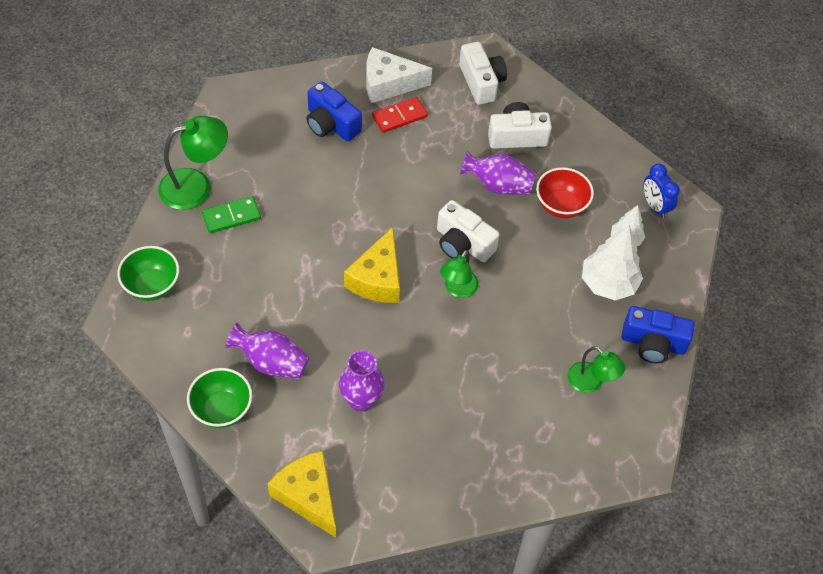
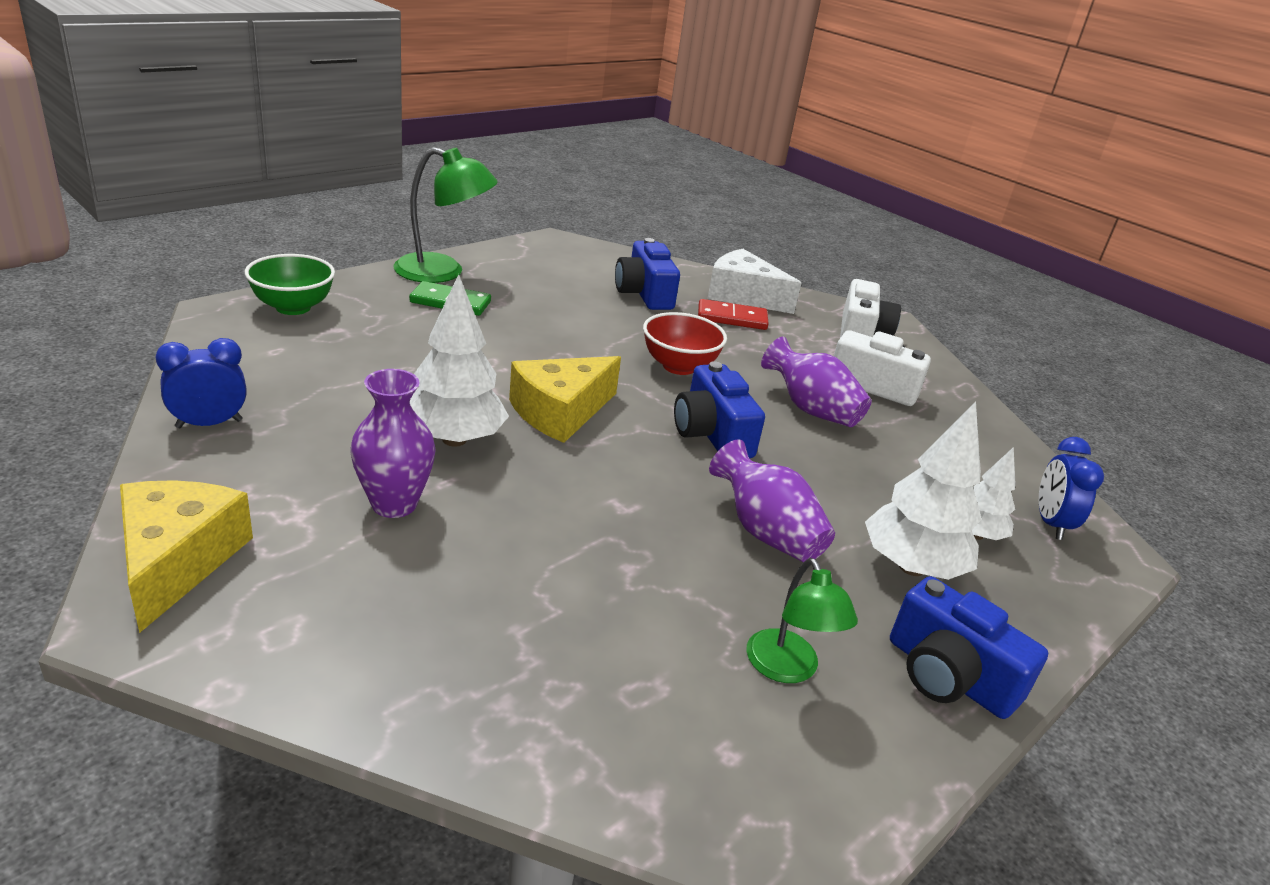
camera: 30 degrees right, 25 degrees down
green bowl [187,368,252,428] -> blue clock [155,338,246,428]
purple vase [225,322,309,379] -> purple vase moved to [709,439,835,562]
white camera [437,200,499,262] -> blue camera [674,361,765,458]
green lamp [440,250,479,298] -> none
red bowl [536,167,594,218] -> red bowl moved to [643,312,727,375]
none -> white tree [410,274,509,447]

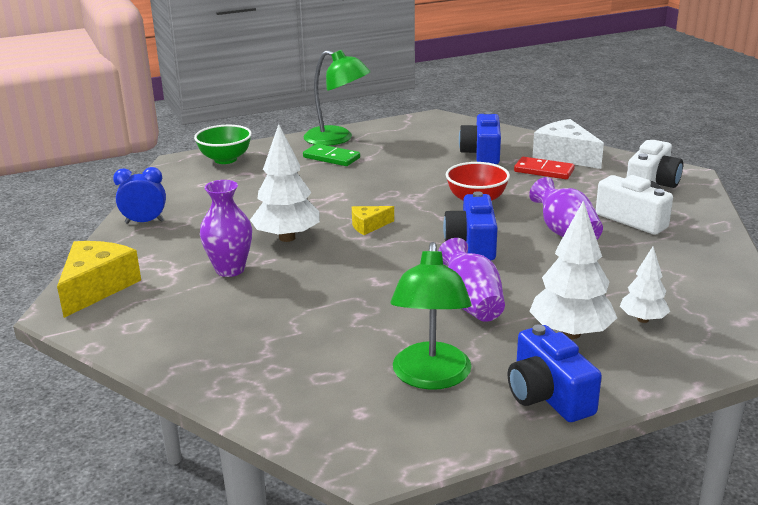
camera: 25 degrees right, 5 degrees down
yellow cheese [509,356,621,443] -> yellow cheese [352,206,394,235], size x0.53
green lamp [746,558,858,683] -> green lamp [390,242,471,390], size x1.58
blue clock [1039,437,1104,540] -> none

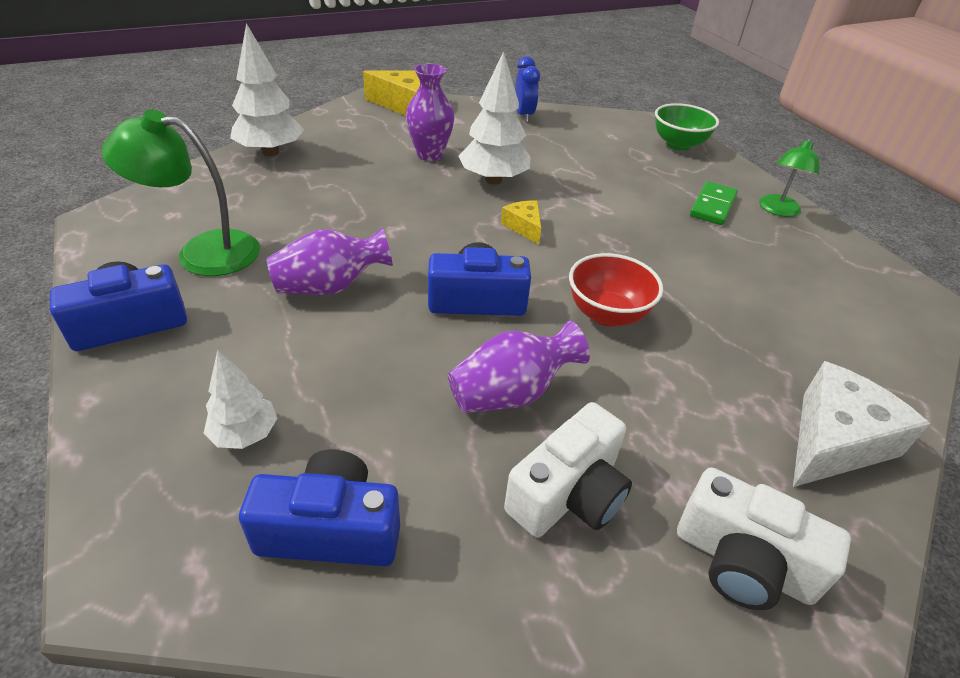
camera: 85 degrees right, 15 degrees up
green lamp [303,50,371,146] -> green lamp [759,138,820,217], size x0.63
blue camera [459,111,501,164] -> blue camera moved to [239,450,400,566]
red domino [514,157,575,179] -> none
white tree [529,200,617,339] -> white tree moved to [230,23,304,156]

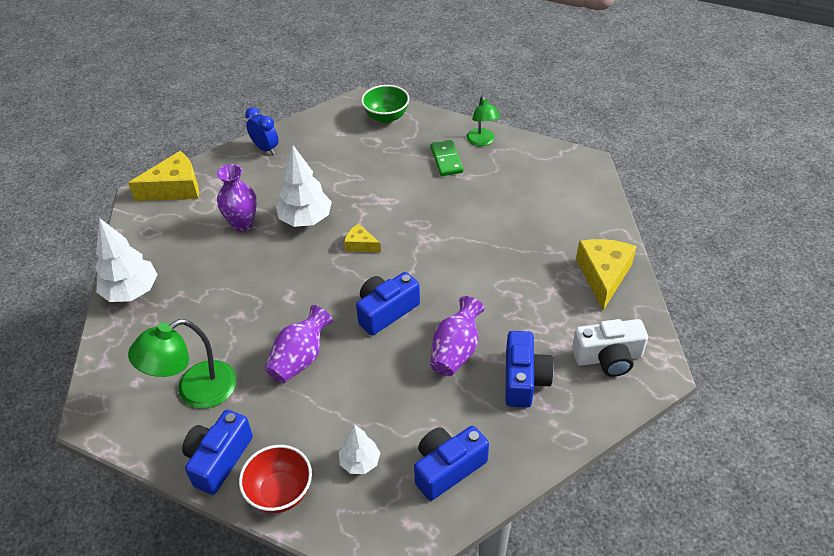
camera: 35 degrees left, 5 degrees up
white camera [504,402,632,538] -> blue camera [505,331,554,408]
red bowl [569,253,663,326] -> red bowl moved to [239,445,312,513]
white cheese [793,361,930,487] -> yellow cheese [576,239,637,310]

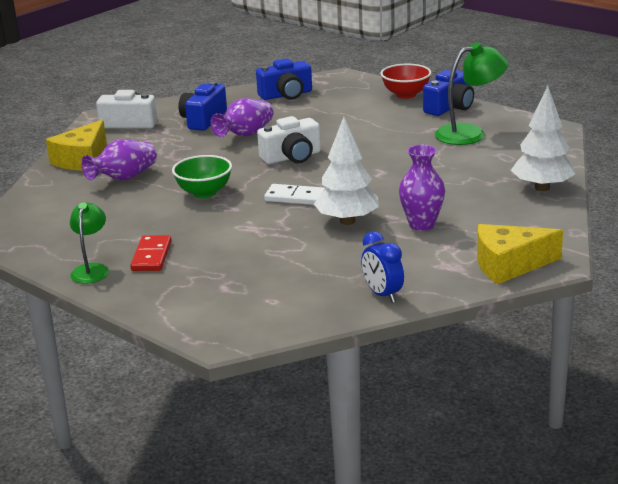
camera: 165 degrees left, 20 degrees down
purple vase [264,305,333,383] -> purple vase moved to [81,139,157,181]
white tree [339,424,380,474] -> none
yellow cheese [344,223,381,252] -> white domino [264,184,325,205]
blue camera [356,272,420,336] -> white camera [257,116,321,164]
green bowl [361,85,410,123] -> green bowl moved to [172,155,232,198]
green domino [431,140,463,176] -> red domino [130,235,172,271]

